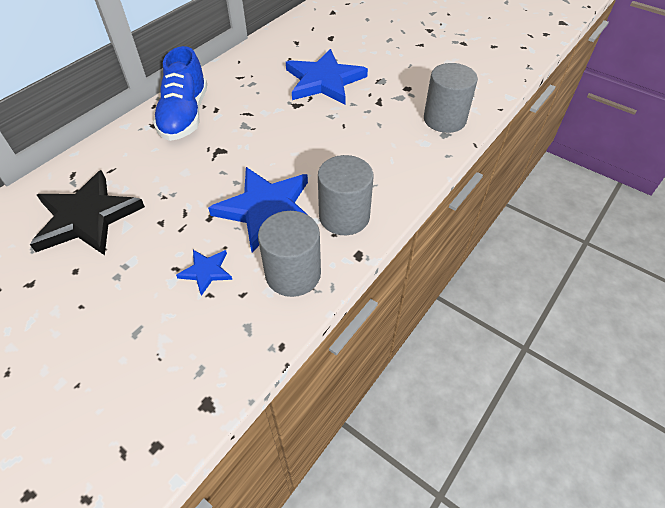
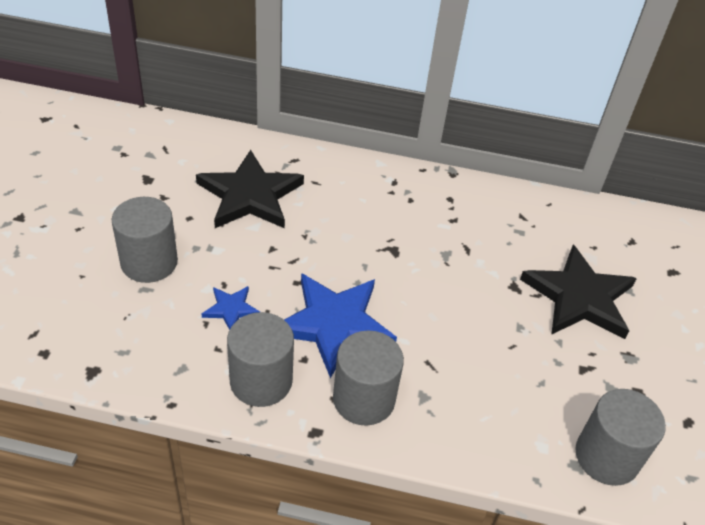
camera: 60 degrees right, 5 degrees down
blue shoe [153,46,207,141] -> none
blue star [286,49,368,105] -> black star [520,245,637,339]
none -> grey cylinder [112,197,178,283]

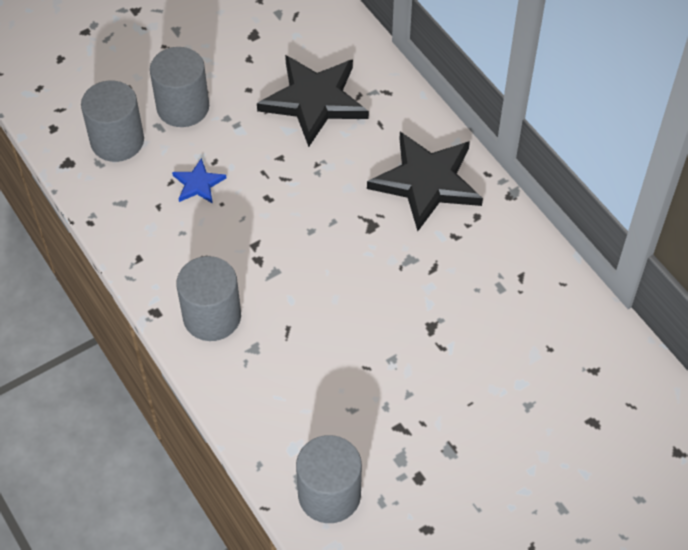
camera: 50 degrees right, 10 degrees up
grey cylinder [227,312,294,407] -> grey cylinder moved to [81,80,144,162]
blue star [284,273,397,378] -> none
black star [520,245,637,339] -> black star moved to [367,132,483,231]

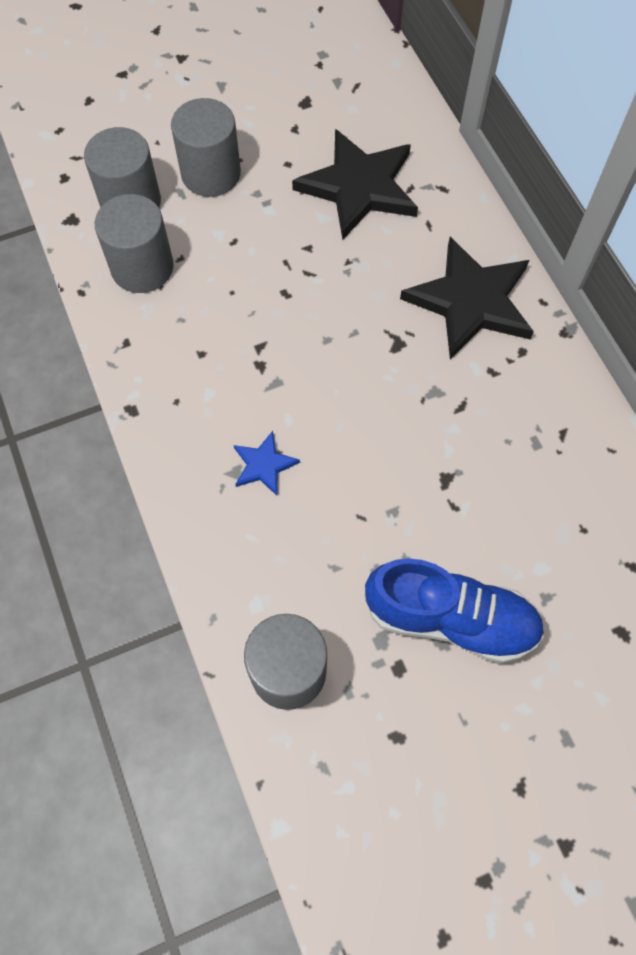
camera: 10 degrees right, 10 degrees up
blue star [172,158,226,204] -> blue star moved to [234,431,300,496]
grey cylinder [176,256,241,341] -> grey cylinder moved to [95,194,174,293]
none -> blue shoe [365,558,544,663]

